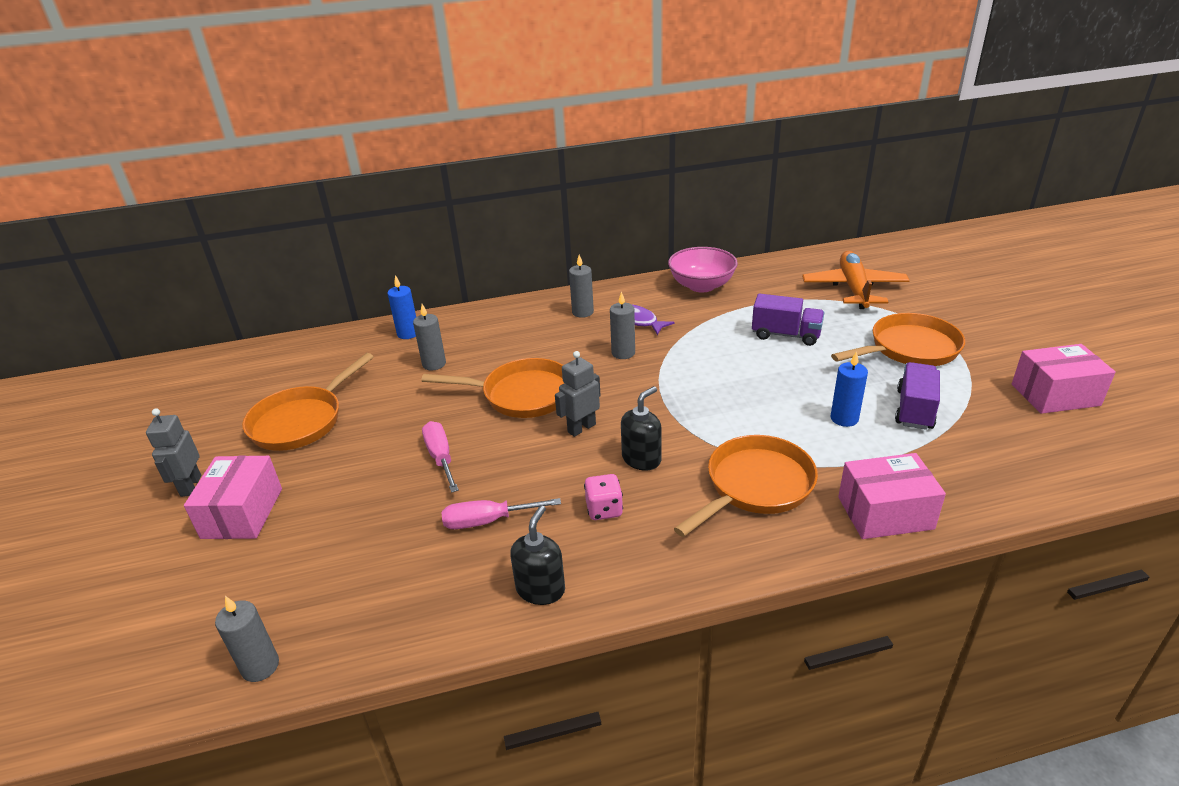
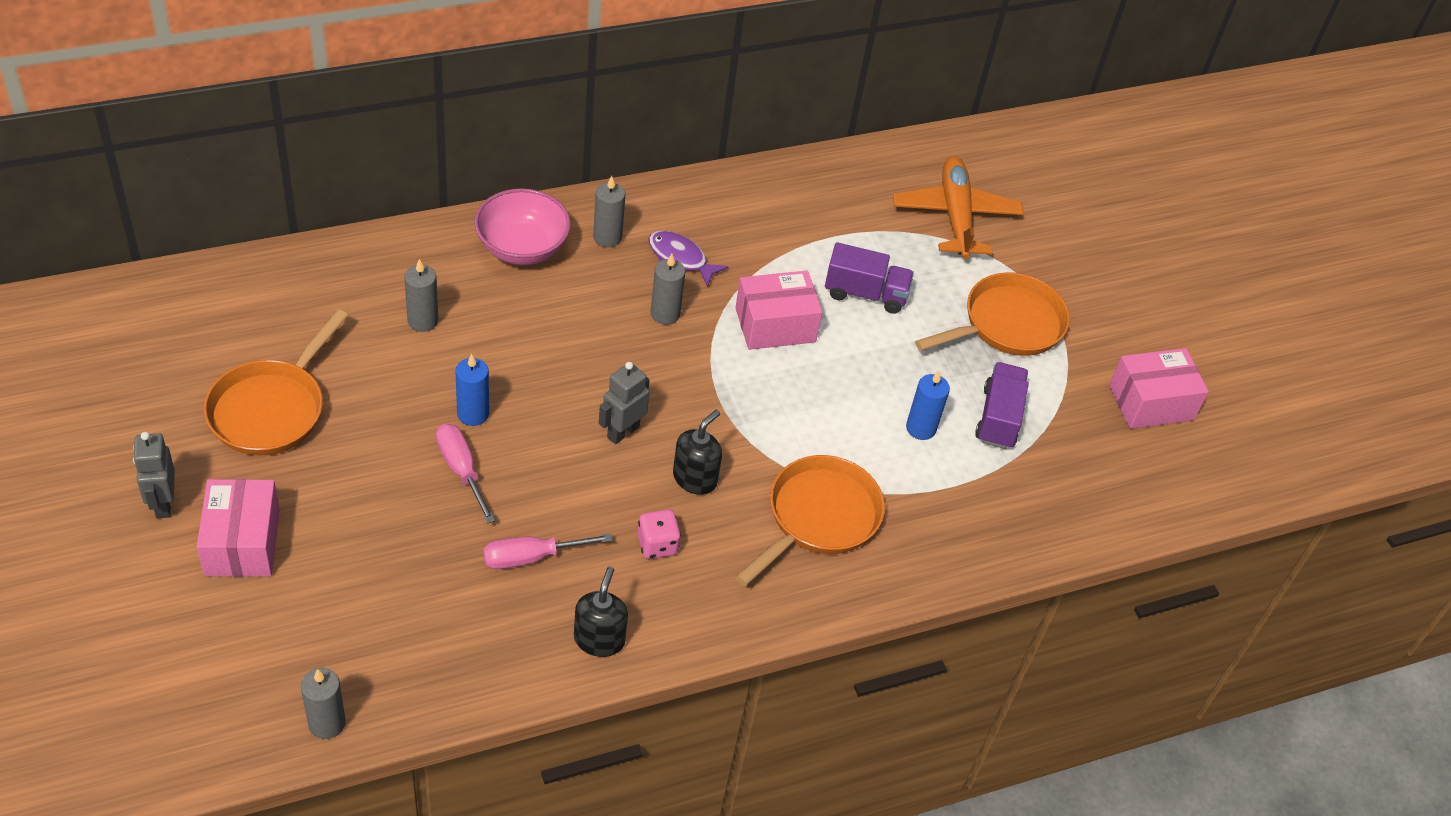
camera: 15 degrees left, 15 degrees up
blue candle [387,275,416,339] -> blue candle moved to [455,354,489,426]
orange pan [421,358,564,418] -> none
pink bowl [668,247,738,292] -> pink bowl moved to [474,188,571,265]
pink box [838,453,946,539] -> pink box moved to [735,271,823,350]

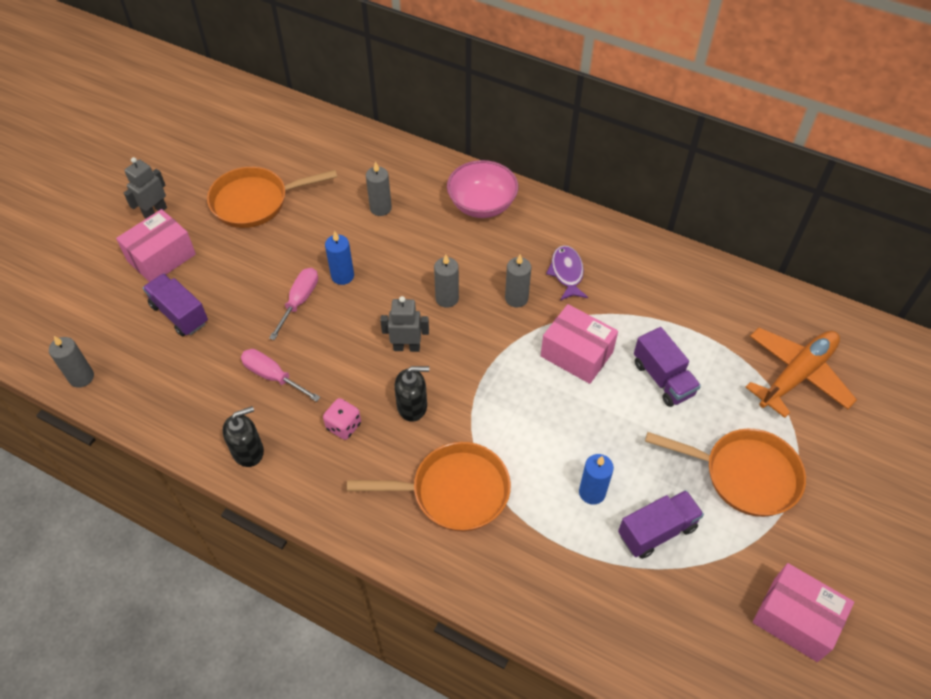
camera: 55 degrees right, 5 degrees up
grey candle [593,176,625,247] -> grey candle moved to [434,255,459,308]
none -> purple truck [143,273,208,337]

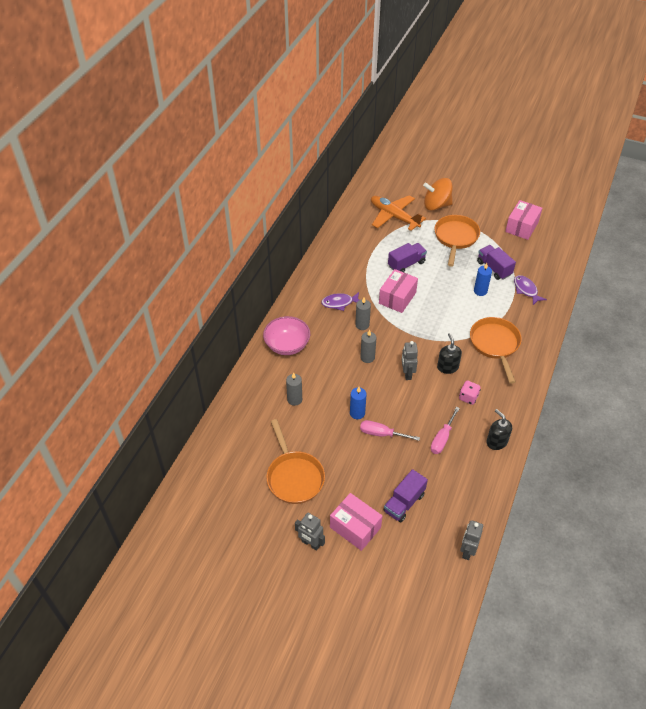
camera: 95 degrees left, 5 degrees down
grey candle [49,336,94,388] -> grey robot [460,520,483,560]
none -> orange spinning top [423,178,453,211]
none -> purple fish [514,275,547,305]

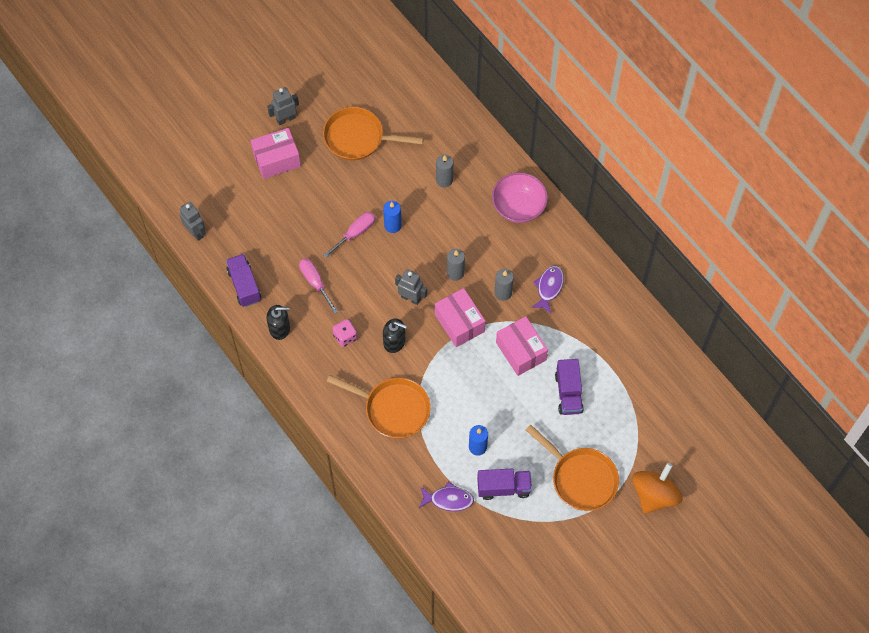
camera: 120 degrees right, 15 degrees up
orange plane [371,195,426,231] -> none
purple truck [383,469,428,522] -> purple truck moved to [226,254,261,307]
pink box [505,200,542,240] -> pink box moved to [435,288,486,347]

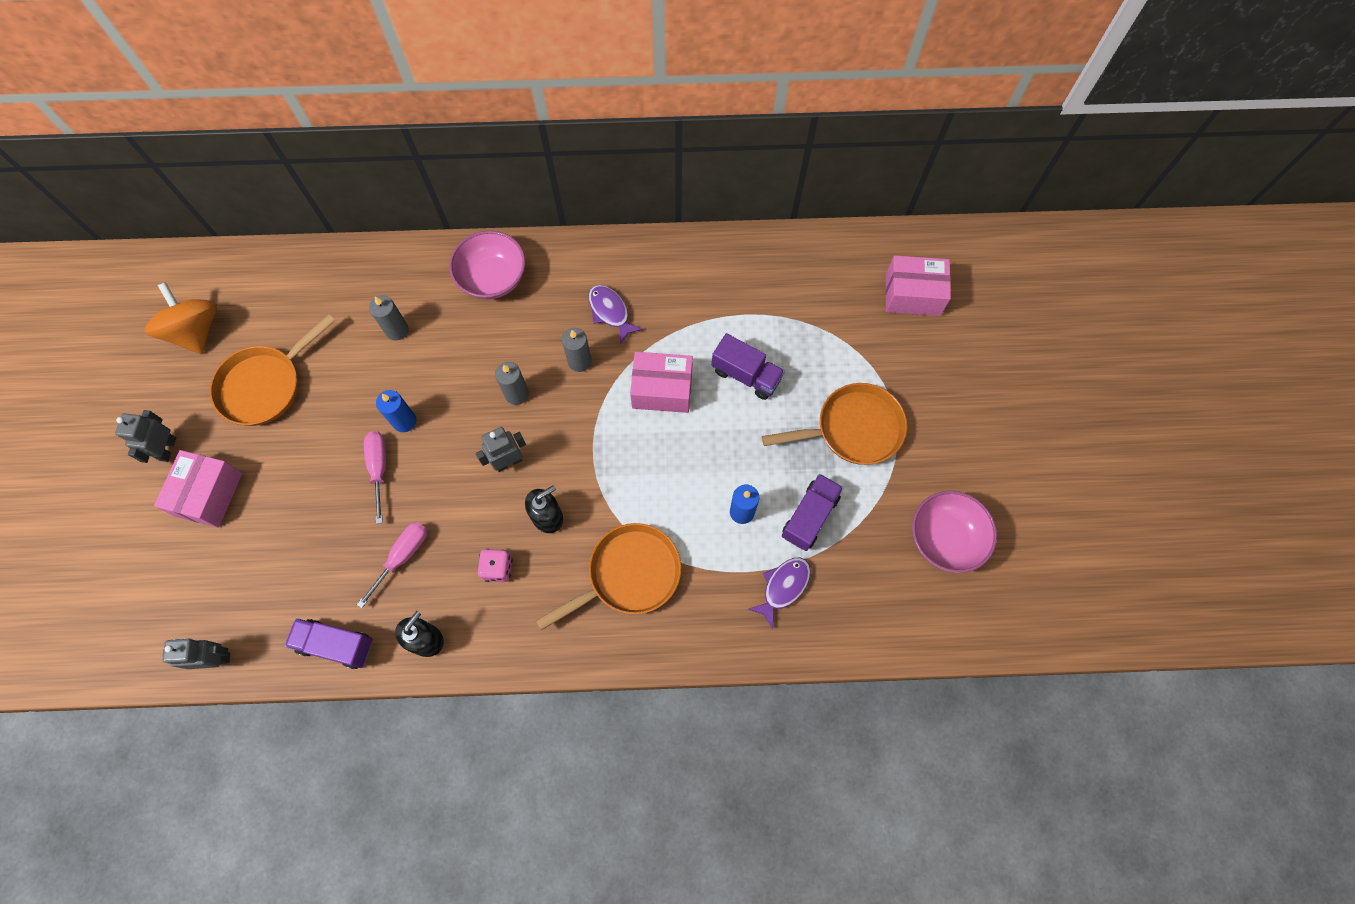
camera: 55 degrees left, 5 degrees up
pink screwdriver [299,258,338,314] -> pink screwdriver turned 120 degrees clockwise [357,522,427,608]
pink box [435,288,486,347] -> pink box moved to [886,255,951,316]
orange spinning top [632,463,683,514] -> orange spinning top moved to [145,282,217,354]
none -> pink bowl [912,491,997,573]

